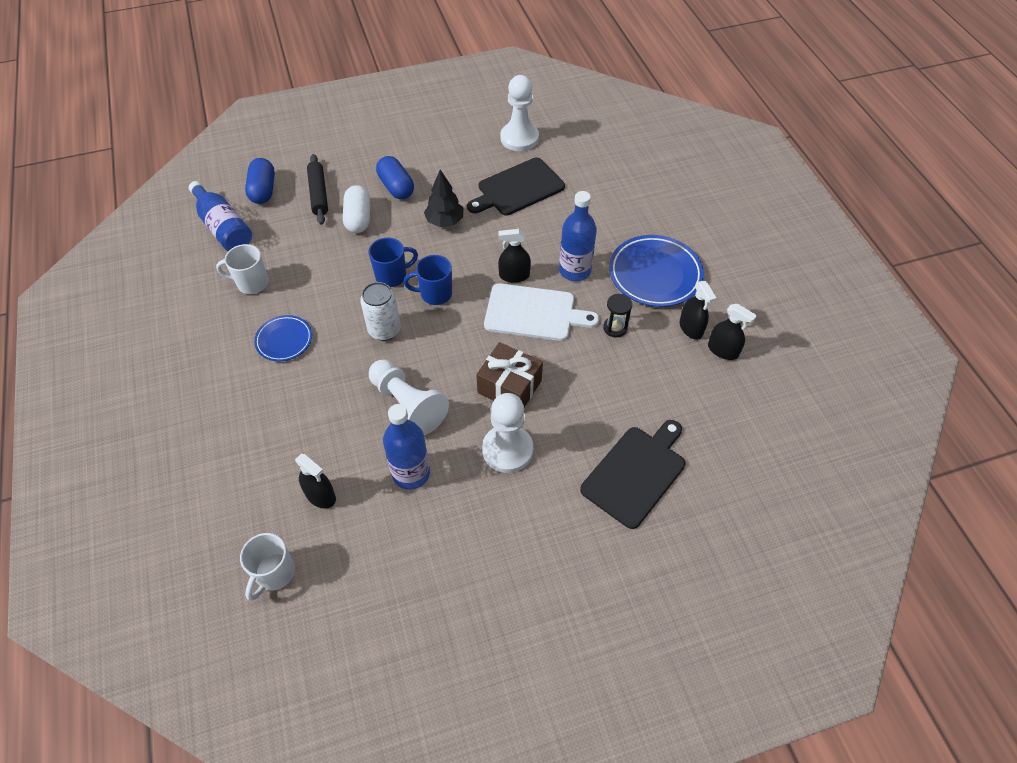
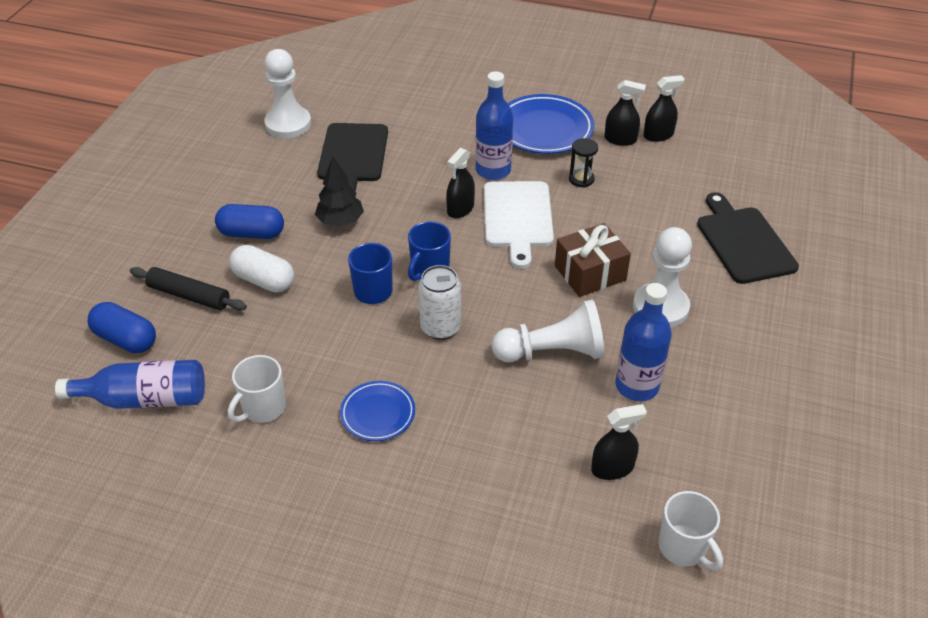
camera: 55 degrees left, 10 degrees down
white cutting board [484,283,599,341] -> white cutting board turned 135 degrees clockwise [484,181,554,269]

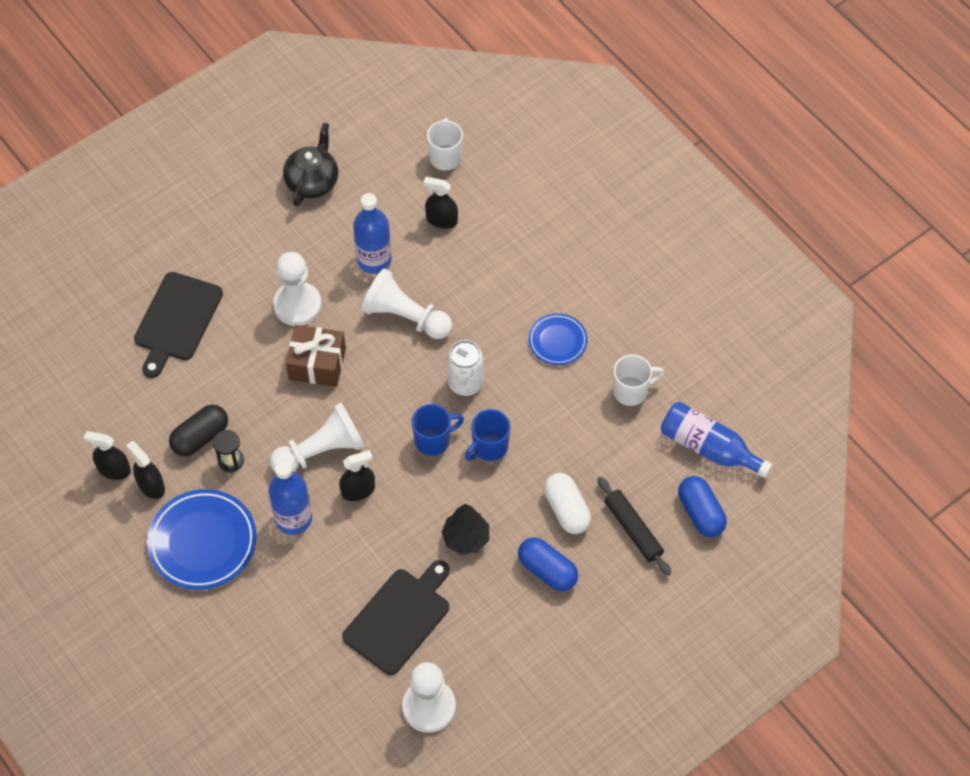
camera: 145 degrees left, 15 degrees up
white cutting board [484,181,554,269] -> white pawn [270,403,365,472]
none -> black capsule [169,404,228,456]
none -> black teapot [283,123,338,207]

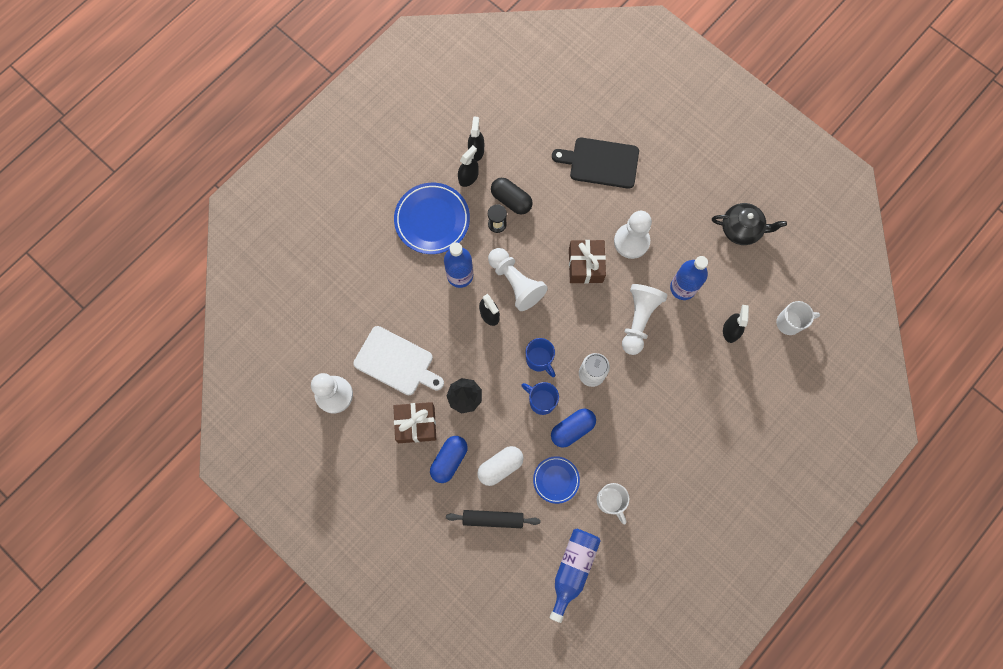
camera: 80 degrees right, 15 degrees up
black cutting board [342,560,450,675] -> white cutting board [353,326,444,395]
blue plate [529,313,588,365] -> blue plate moved to [533,456,580,504]
black rolling pin [597,477,671,576] -> black rolling pin turned 45 degrees clockwise [446,510,540,528]
blue capsule [678,476,727,537] -> blue capsule moved to [551,409,596,448]
none -> brown gift [394,402,436,443]

